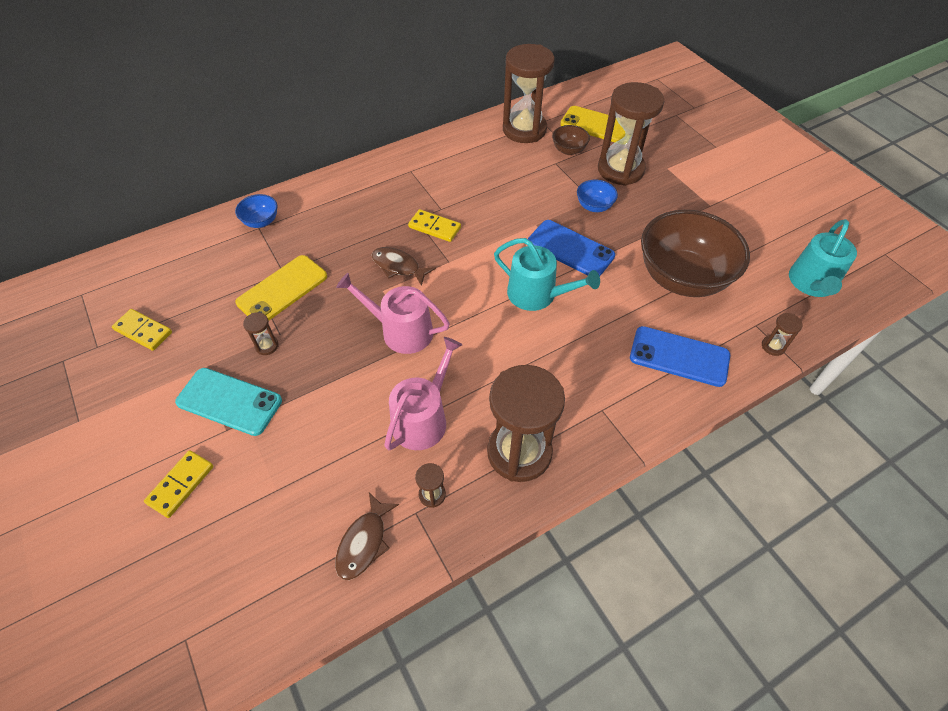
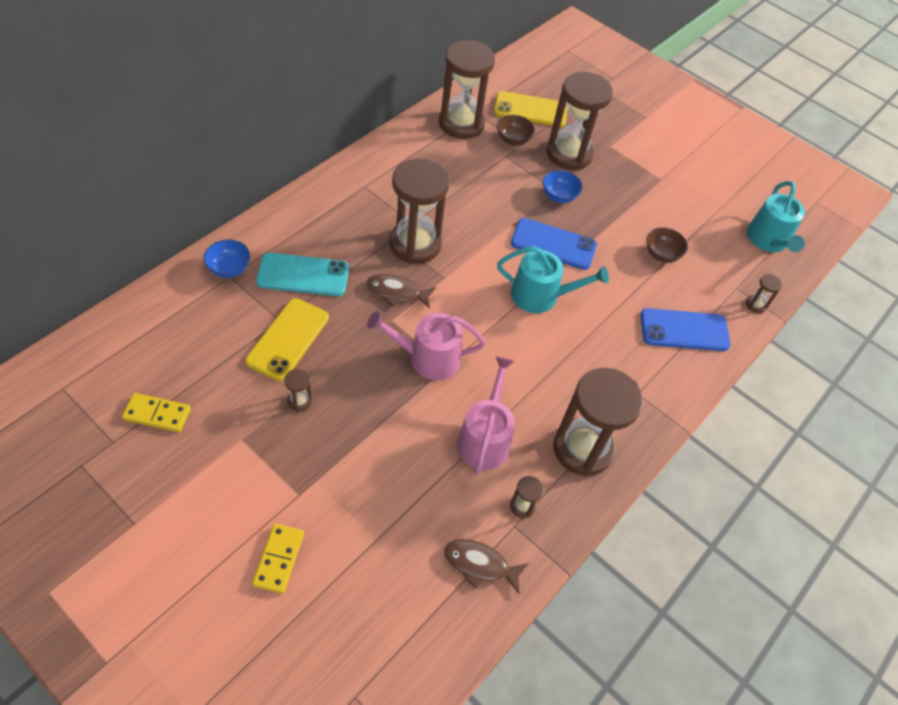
camera: 25 degrees left, 0 degrees up
turquoise phone [175,368,282,436] -> turquoise phone moved to [256,253,349,296]
brown fish [335,493,399,580] -> brown fish turned 105 degrees clockwise [444,539,529,594]
yellow domino [408,209,461,242] -> brown hourglass [389,158,450,264]
brown bowl [641,210,750,297] -> brown bowl [646,227,688,263], size x0.43

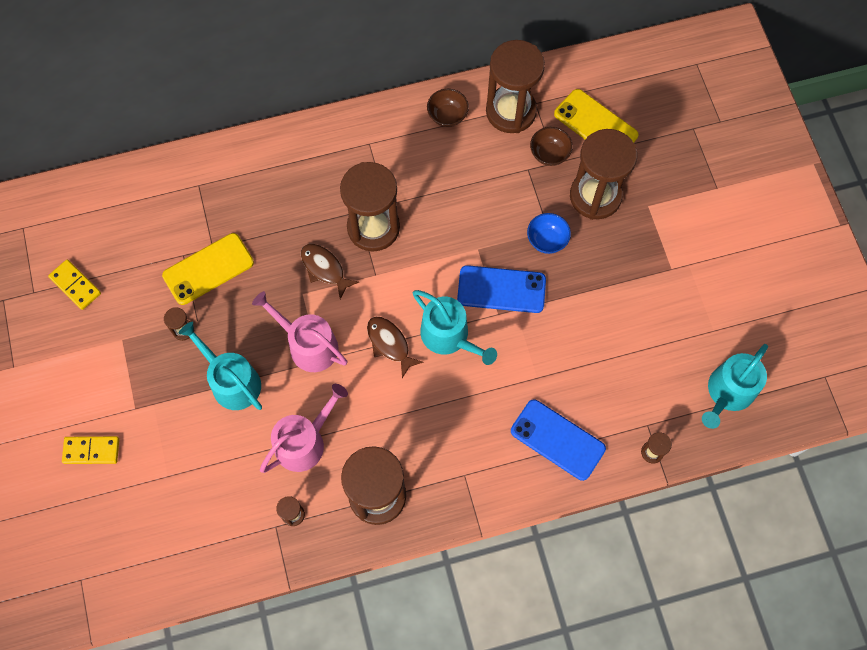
camera: 40 degrees right, 15 degrees up
blue bowl [204,240,250,278] -> none
yellow domino [252,523,304,594] -> yellow domino turned 45 degrees clockwise [62,436,119,464]
turquoise phone [256,253,349,296] -> none
brown fish [444,539,529,594] -> brown fish moved to [367,317,424,378]
blue phone [511,218,597,270] -> blue phone turned 45 degrees counterclockwise [457,265,546,313]
brown bowl [646,227,688,263] -> brown bowl moved to [427,89,469,127]
none -> turquoise watering can [179,322,262,410]

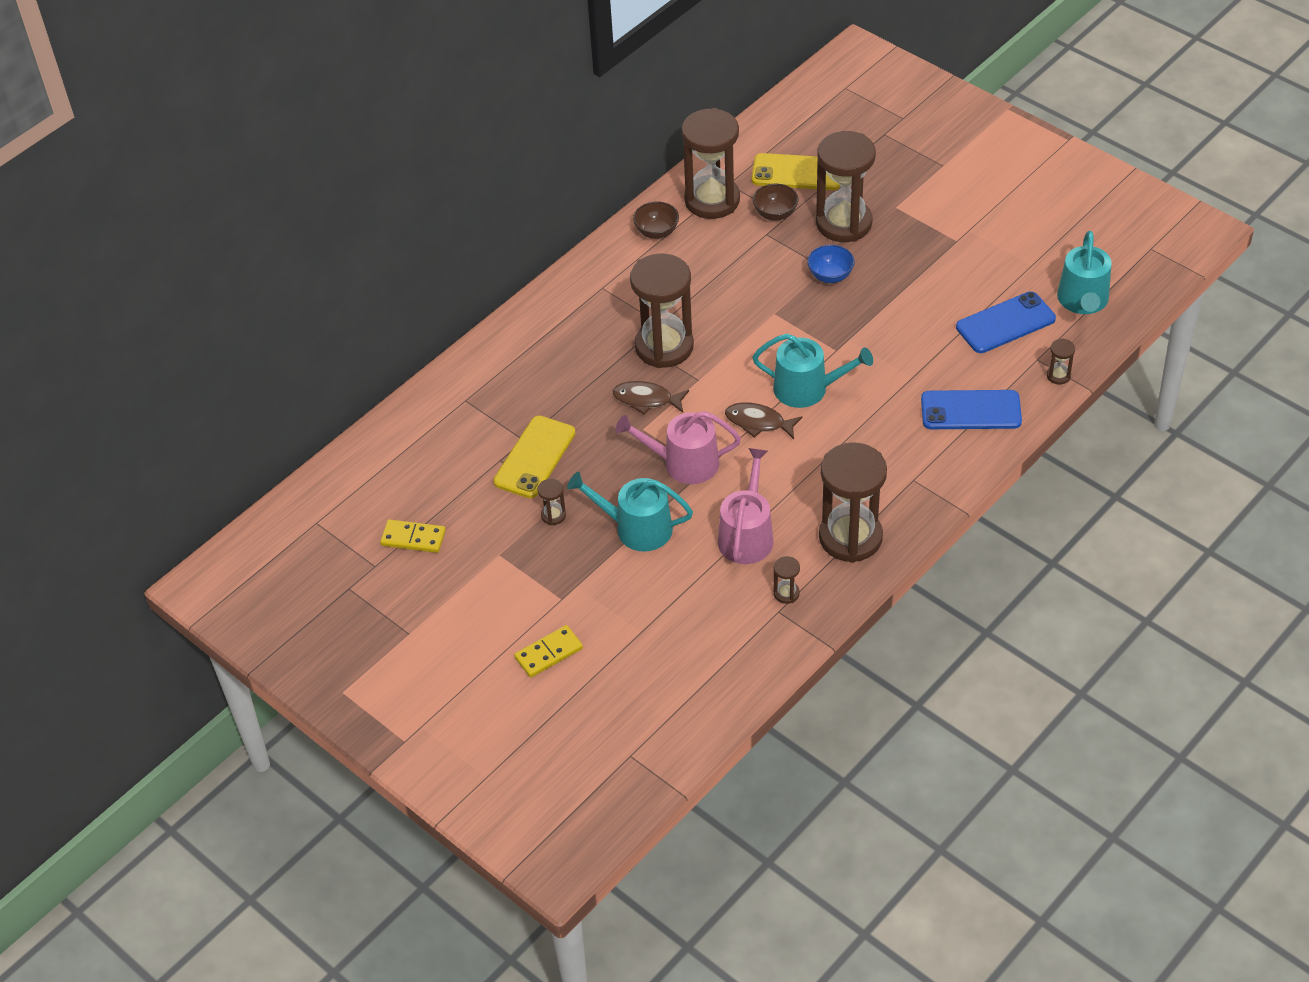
camera: 30 degrees left, 20 degrees down
blue phone [457,265,546,313] -> blue phone moved to [956,291,1056,353]

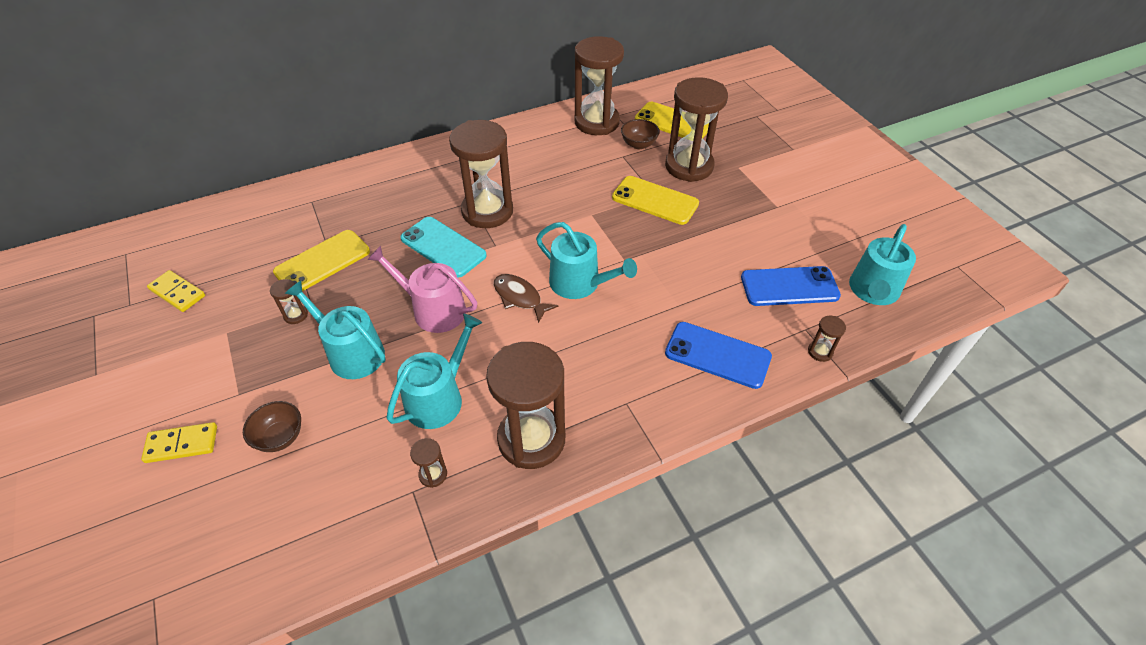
camera: 20 degrees right, 0 degrees up
brown fish [613,381,689,414] -> turquoise phone [400,217,487,278]
brown bowl [633,201,679,239] -> brown bowl moved to [243,401,301,452]
pink watering can [718,448,774,564] -> turquoise watering can [386,314,482,429]
blue bowl [807,245,855,283] -> yellow phone [612,176,699,225]

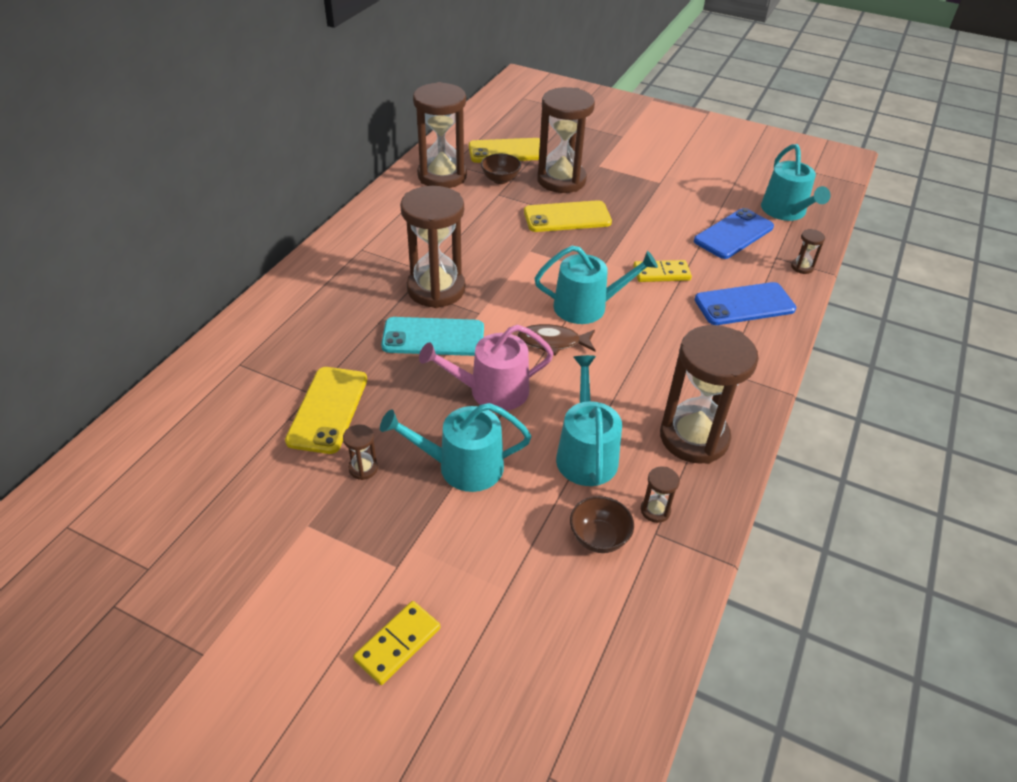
camera: 40 degrees left, 5 degrees down
yellow domino [147,270,205,312] -> yellow domino moved to [633,260,692,282]
brown bowl [243,401,301,452] -> brown bowl moved to [570,496,634,553]

